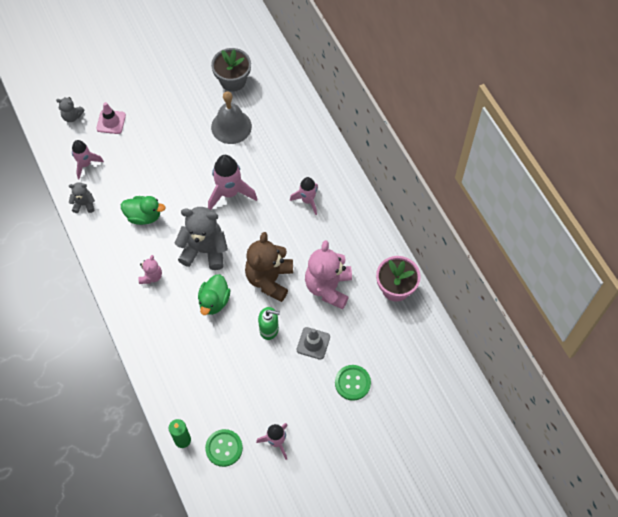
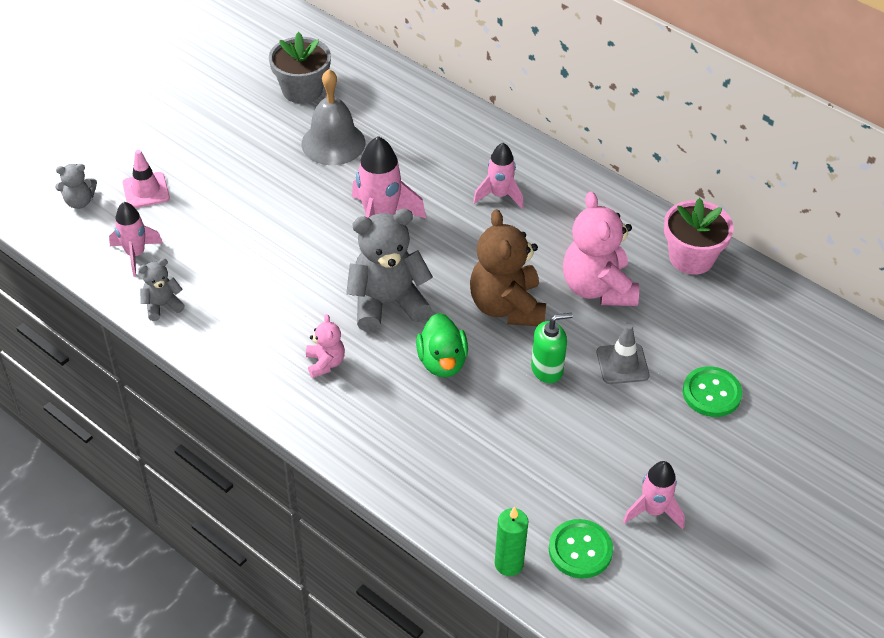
camera: 25 degrees left, 15 degrees down
green duck [121,196,166,225] -> none

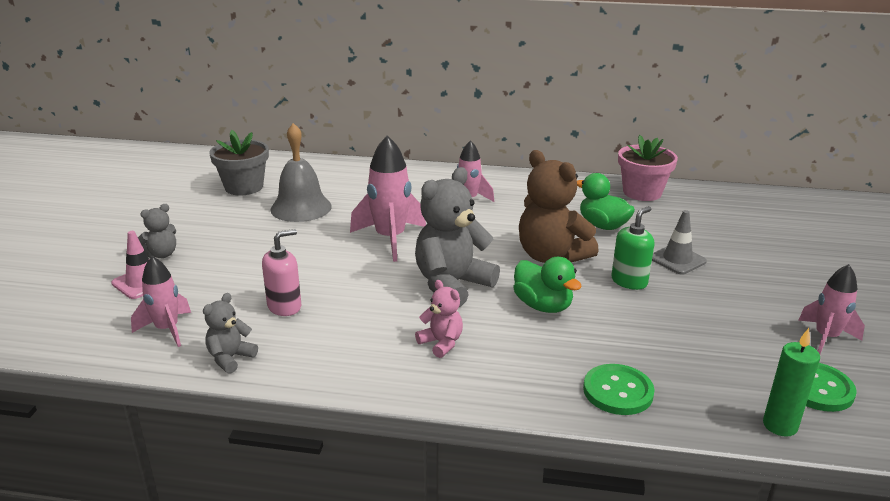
camera: 30 degrees left, 20 degrees down
grey teddy bear [55,164,97,209] -> grey teddy bear moved to [138,204,176,258]
pink teddy bear [563,192,639,306] -> green duck [577,173,635,230]
green button [683,366,742,417] -> green button moved to [583,364,655,415]
none -> pink soap dispenser [262,229,301,316]

